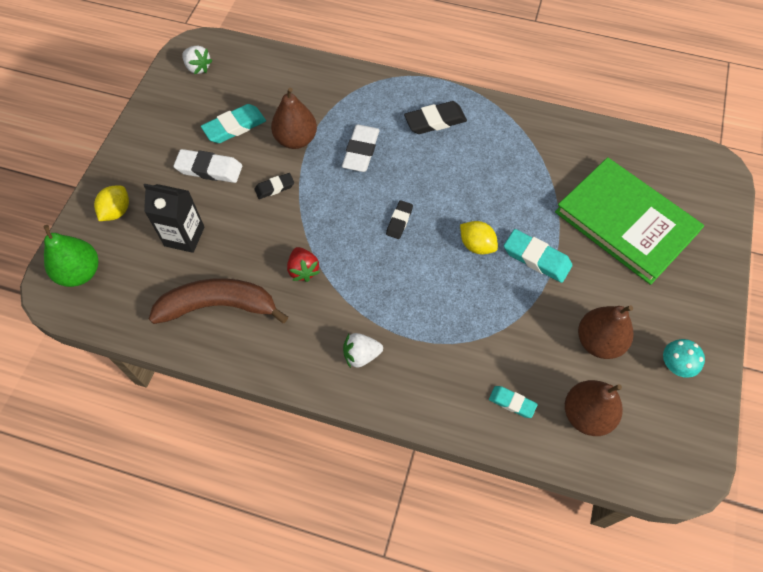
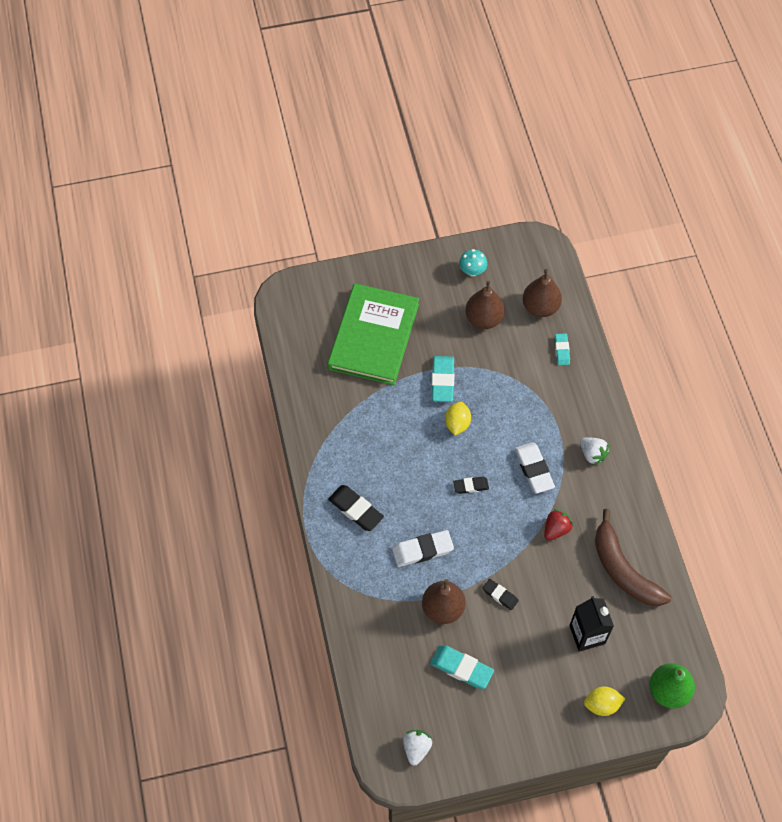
camera: 120 degrees left, 0 degrees up
white eraser [173,149,242,183] -> white eraser moved to [515,442,555,494]

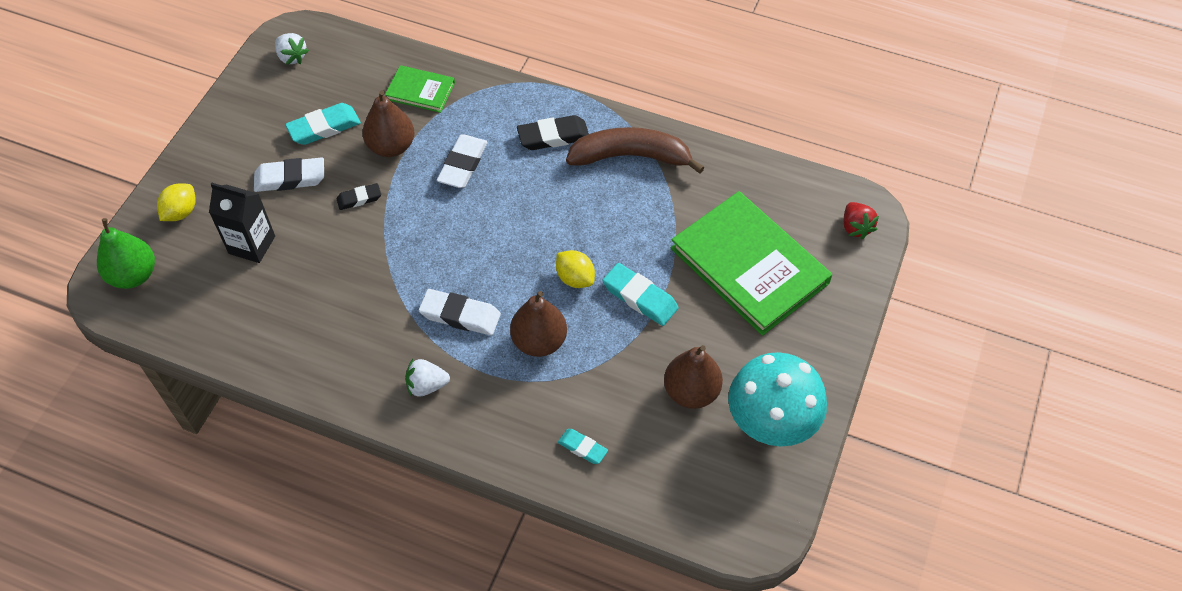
camera: 125 degrees right, 5 degrees down
black eraser [453,477,489,494] -> none
turquoise mushroom [459,249,487,277] -> turquoise mushroom [728,352,827,446], size x2.21
brown pear [523,269,562,317] -> brown pear moved to [510,291,567,357]
red strawberry [544,509,573,540] -> red strawberry moved to [844,202,879,239]
brown banana [595,509,671,606] -> brown banana moved to [566,127,705,174]
none -> white eraser [254,157,324,192]
none -> green book [385,65,455,113]

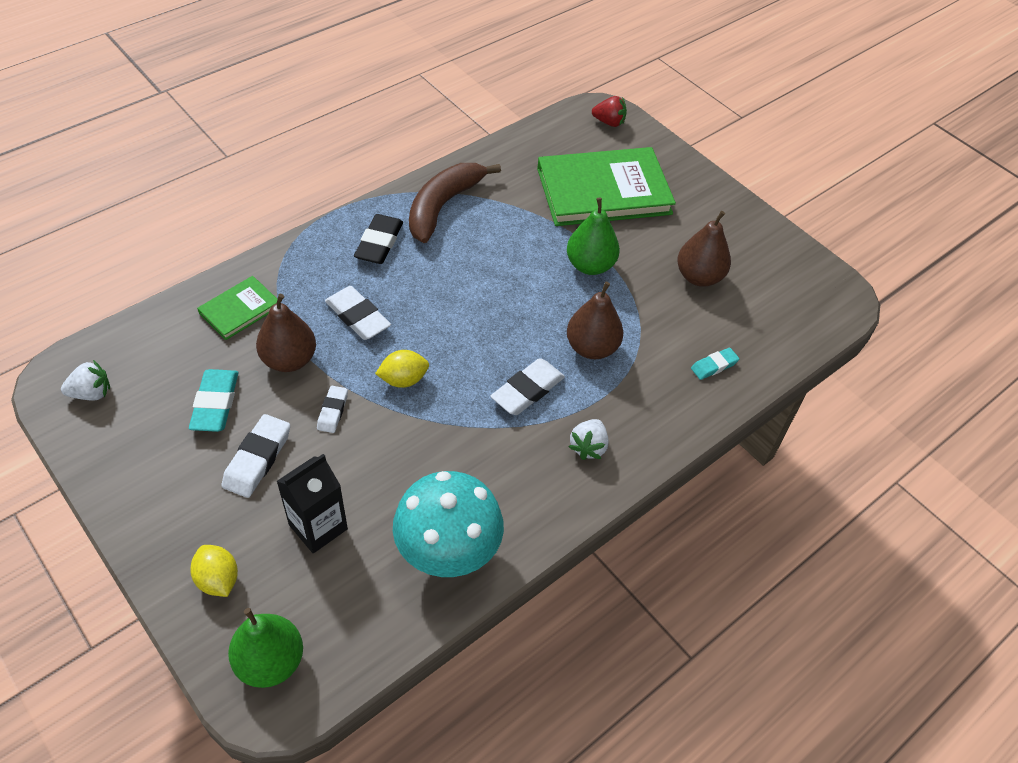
camera: 65 degrees left, 5 degrees down
black eraser [337,183,381,210] -> white eraser [317,386,348,433]
yellow lemon [556,250,595,288] -> yellow lemon moved to [375,350,429,388]
turquoise eraser [602,263,679,326] -> green pear [567,198,620,275]
turquoise mushroom [728,352,827,446] -> turquoise mushroom moved to [393,471,504,577]

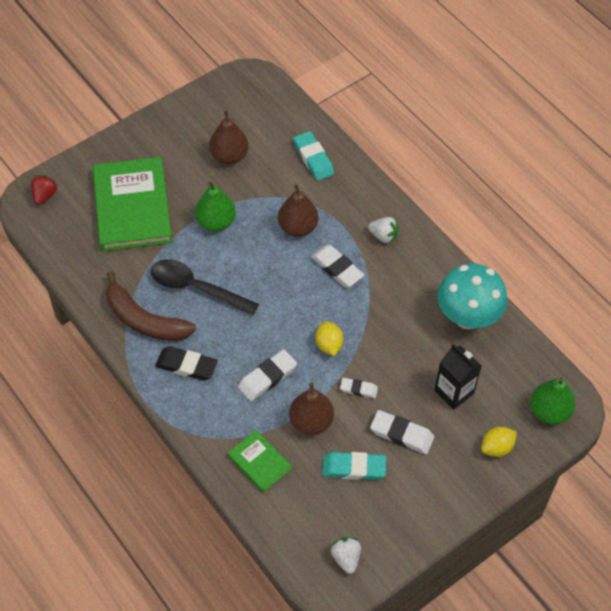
camera: 85 degrees left, 5 degrees up
turquoise eraser [691,348,739,380] -> turquoise eraser [293,131,334,181], size x1.65
none -> black spoon [150,259,259,315]

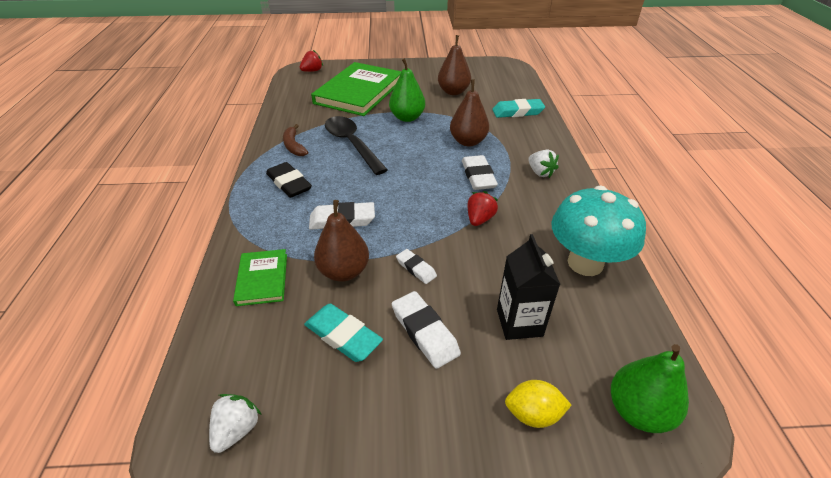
camera: 35 degrees right, 15 degrees down
brown banana [106,271,196,341] -> brown banana [283,124,308,156], size x0.55
turquoise eraser [293,131,334,181] -> turquoise eraser turned 75 degrees clockwise [492,99,545,118]
yellow lemon [316,321,343,356] -> none
none -> red strawberry [468,191,498,226]

